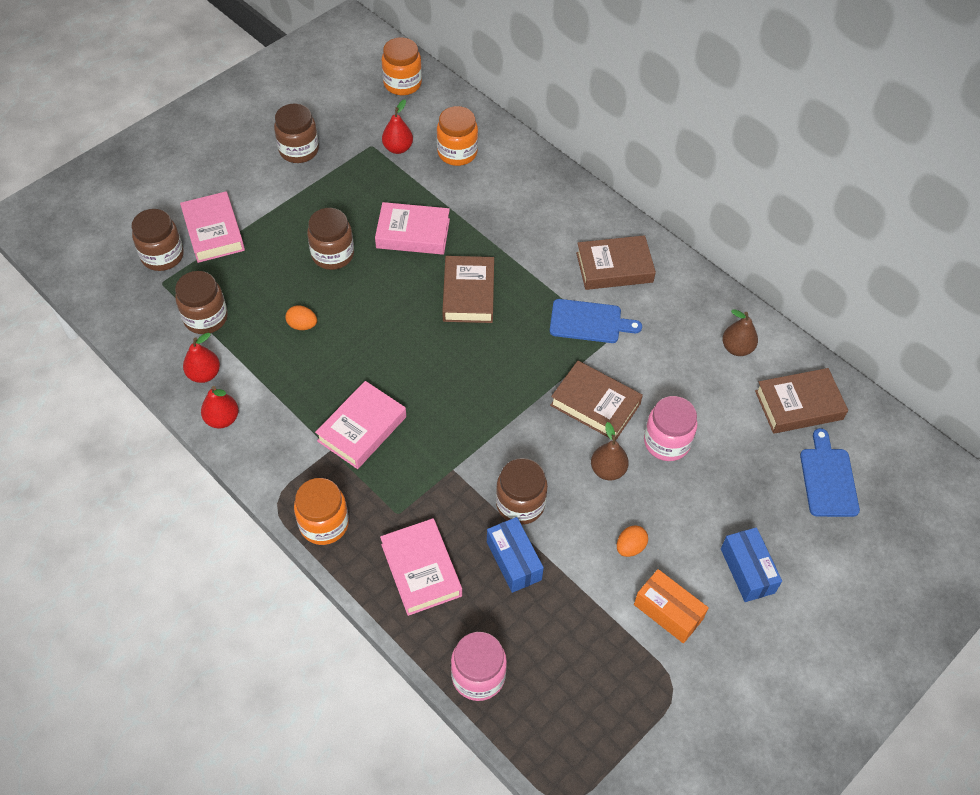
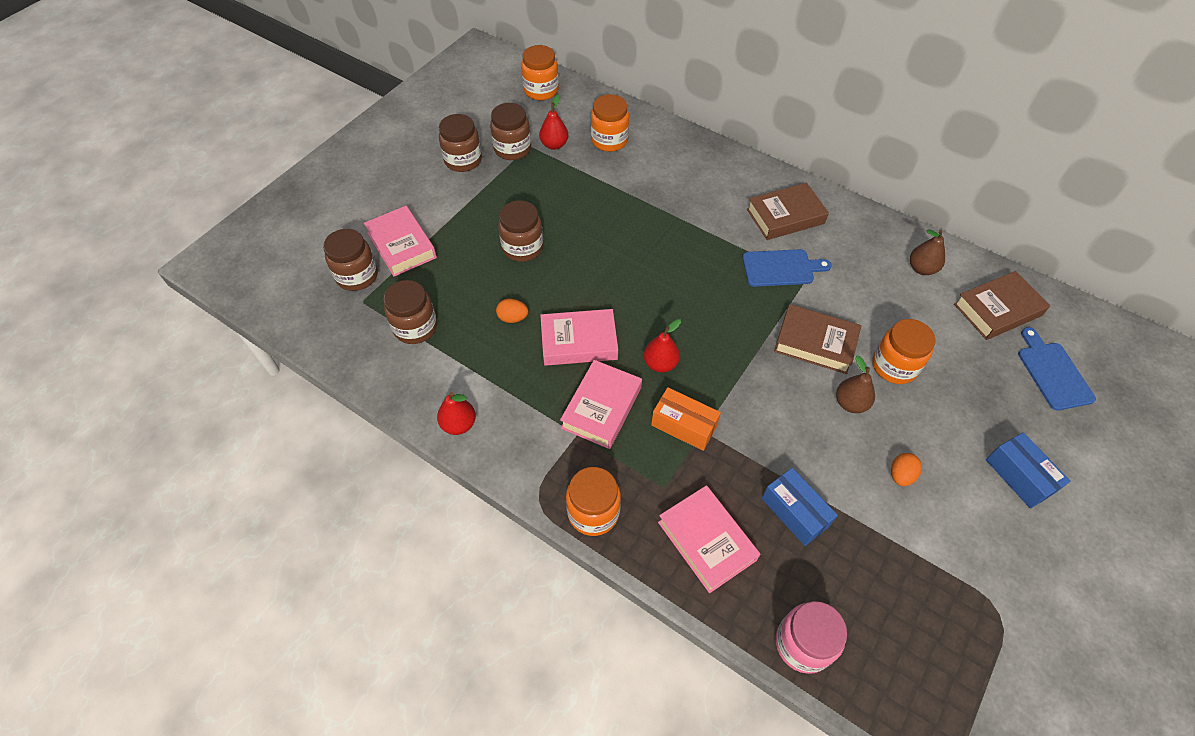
camera: 10 degrees left, 0 degrees up
red pear [183,332,220,383] -> red pear moved to [644,319,681,372]
pink book [375,202,450,255] -> pink book moved to [540,309,618,366]
brown book [442,256,494,323] -> none
brown jar [496,458,548,525] -> brown jar moved to [490,103,531,160]
orange box [634,569,709,643] -> orange box moved to [651,387,721,451]
pink jar [644,396,697,461] -> orange jar [873,319,936,384]

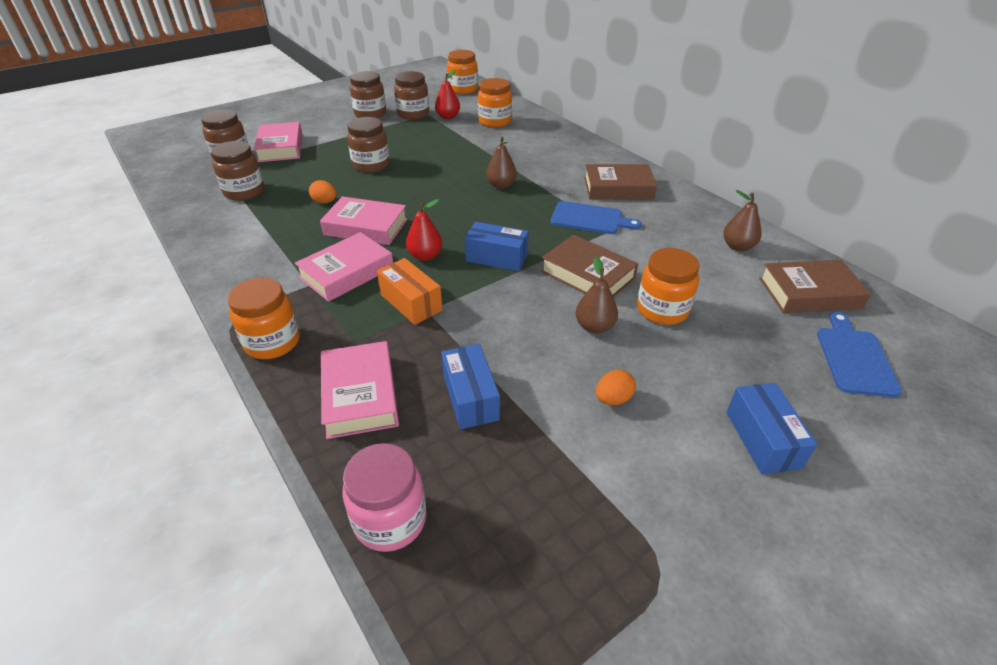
camera: 20 degrees right, 15 degrees down
red pear [437,392,476,435] -> none
none -> blue box [465,222,529,271]
none -> brown pear [486,137,517,189]

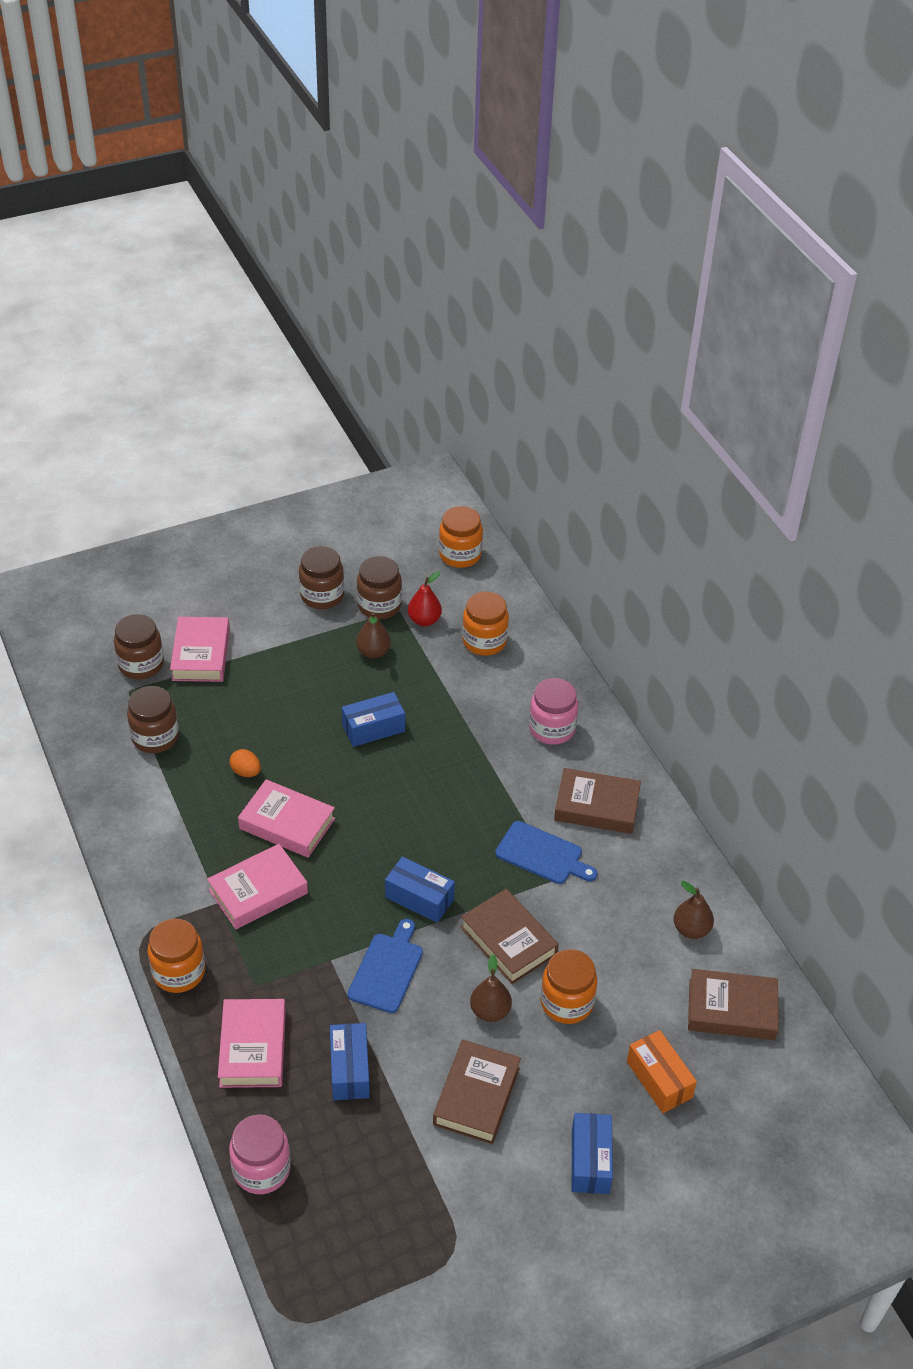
camera: 10 degrees right, 5 degrees up
brown jar [347,117,390,173] -> none
orange box [377,258,442,325] -> orange box moved to [627,1030,697,1113]
red pear [406,199,442,261] -> none
brown pear [486,137,517,189] -> brown pear moved to [356,612,391,658]
orange egg [596,370,636,405] -> brown book [433,1040,521,1144]
blue cutting board [817,312,902,397] -> blue cutting board moved to [348,919,423,1013]
none -> blue box [342,692,405,747]
none -> pink jar [529,678,578,745]

